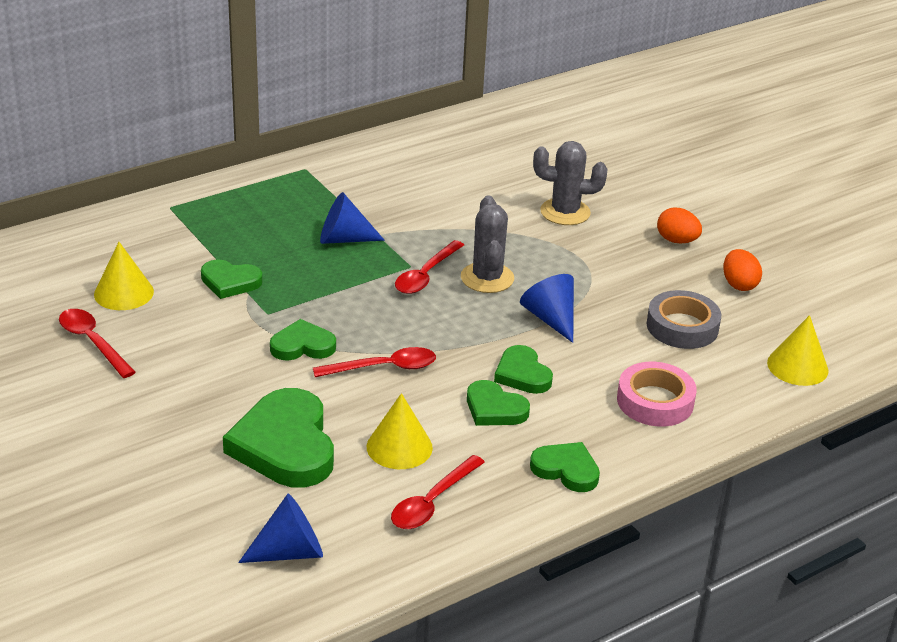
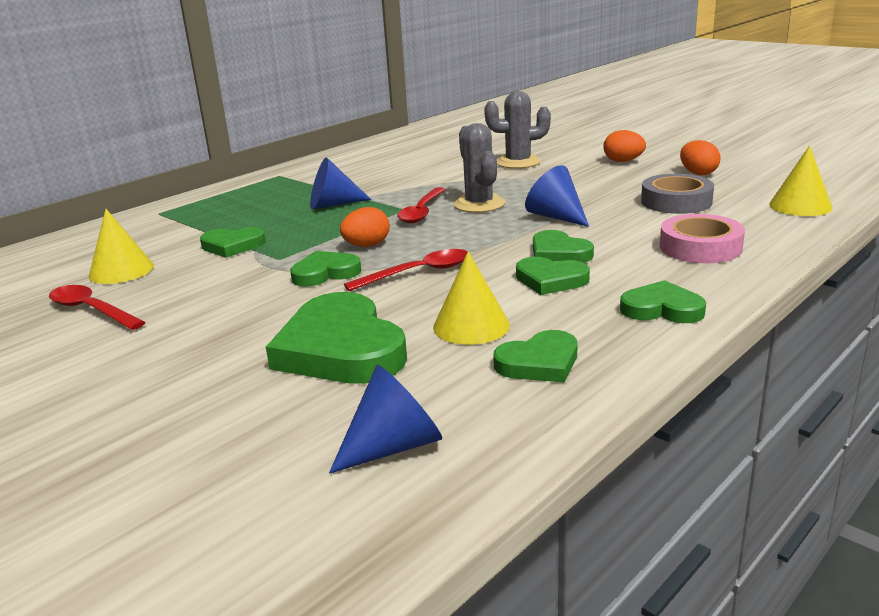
camera: 10 degrees left, 10 degrees down
red spoon [391,455,485,529] -> green heart [493,330,578,383]
none -> orange egg [340,207,390,247]

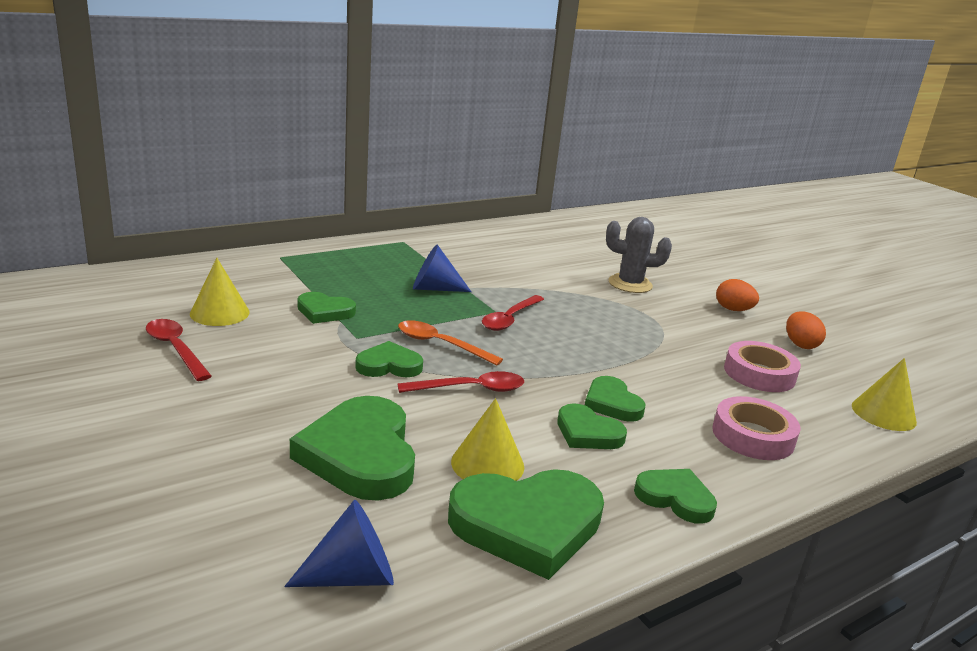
camera: 10 degrees right, 0 degrees up
orange egg [340,207,390,247] -> orange spoon [398,320,503,366]
grey cactus [454,123,505,213] -> none
green heart [493,330,578,383] -> green heart [448,469,604,580], size x1.80
blue cone [525,165,589,227] -> none
grey tape [641,174,714,214] -> pink tape [724,341,801,392]

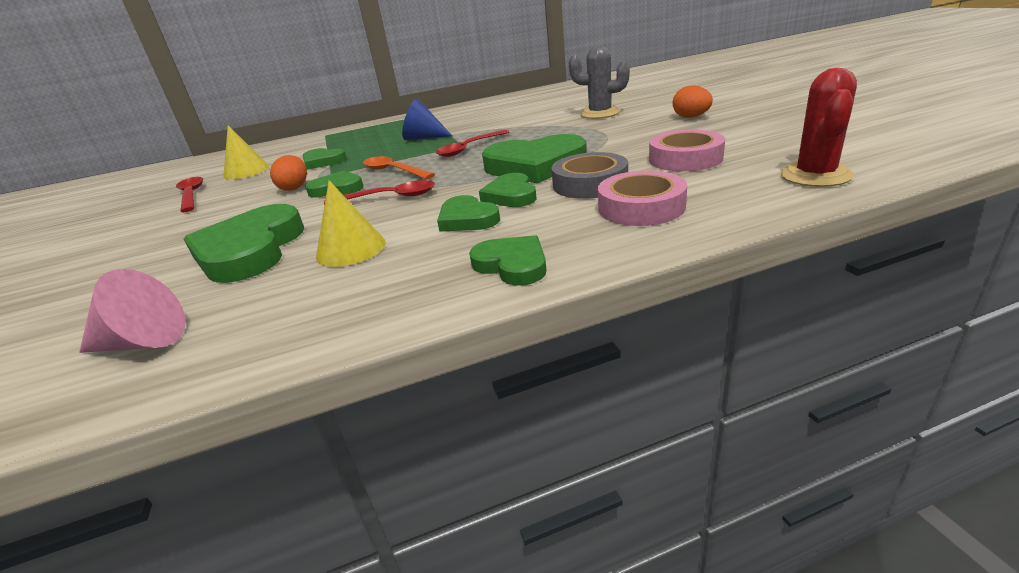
camera: 20 degrees right, 5 degrees up
blue cone [284,500,394,587] -> pink cone [79,269,185,353]
green heart [448,469,604,580] -> green heart moved to [482,134,587,183]
orange egg [786,311,826,349] -> orange egg moved to [270,155,307,191]
yellow cone [852,358,917,431] -> red cactus [780,68,857,187]
none -> grey tape [552,152,628,199]

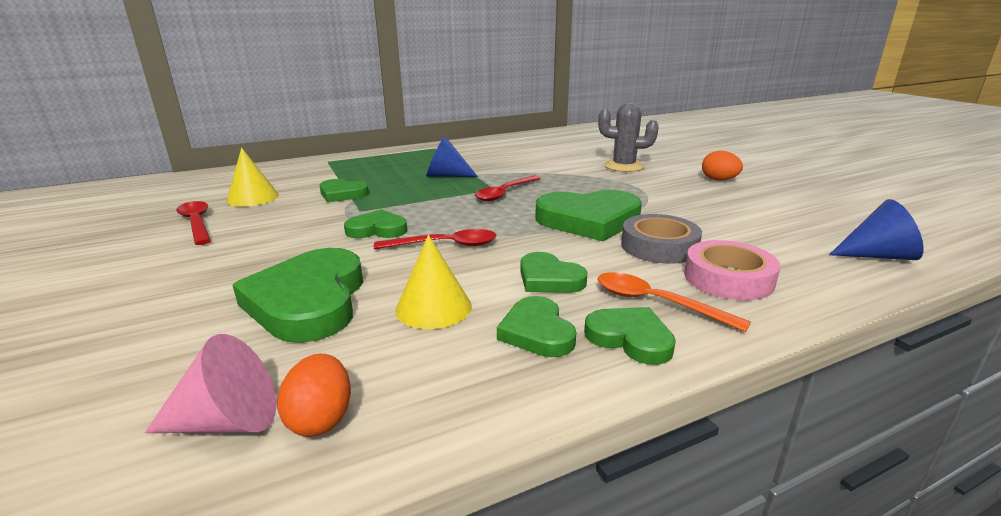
camera: 10 degrees left, 5 degrees down
orange egg [270,155,307,191] -> orange egg moved to [277,354,351,437]
orange spoon [363,156,435,179] -> orange spoon moved to [597,272,751,332]
green heart [479,173,537,207] -> green heart moved to [497,296,576,357]
pink tape [649,130,725,171] -> none
red cactus [780,68,857,187] -> blue cone [829,199,924,260]

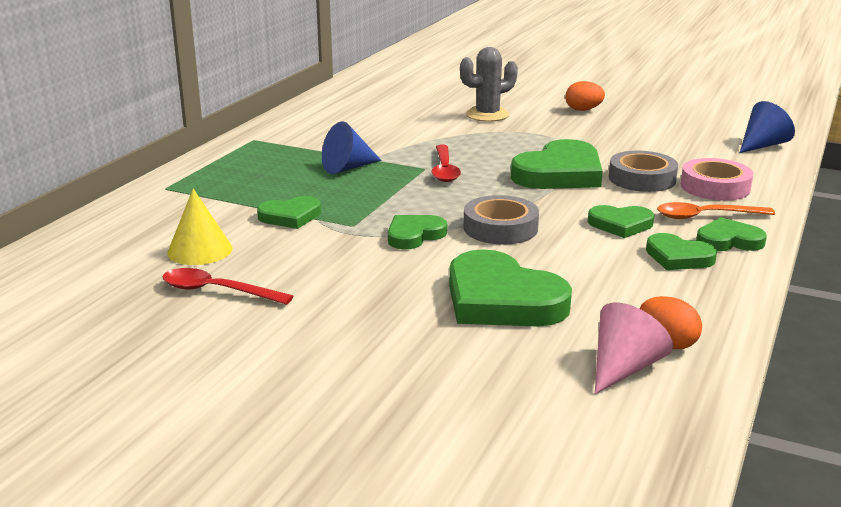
camera: 40 degrees left, 0 degrees up
red spoon [374,229,496,249] -> grey tape [463,195,539,245]
yellow cone [395,235,472,329] -> none

